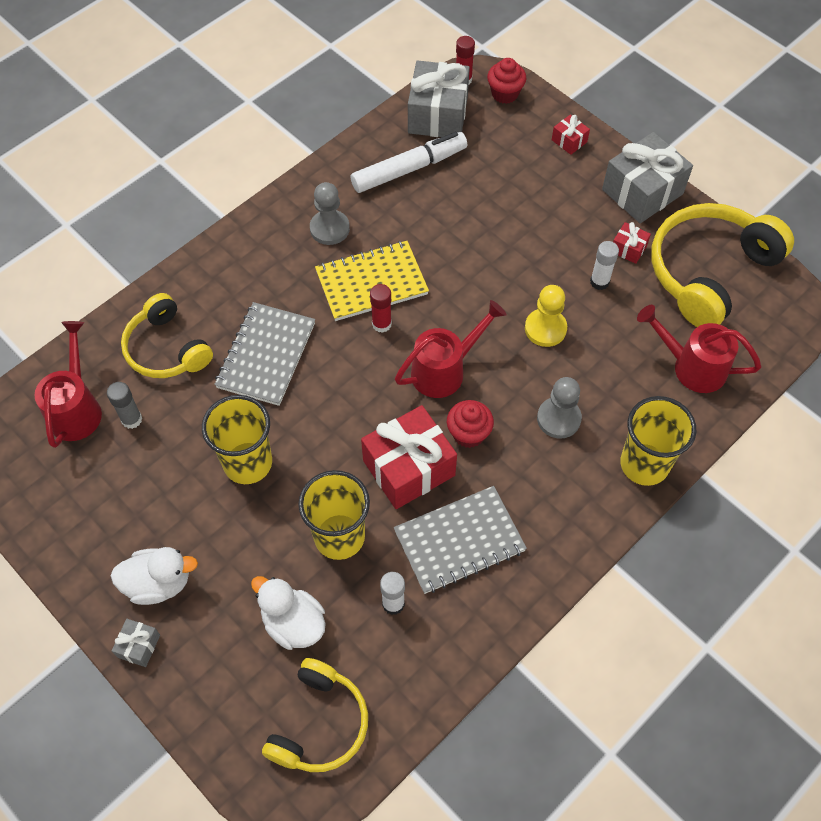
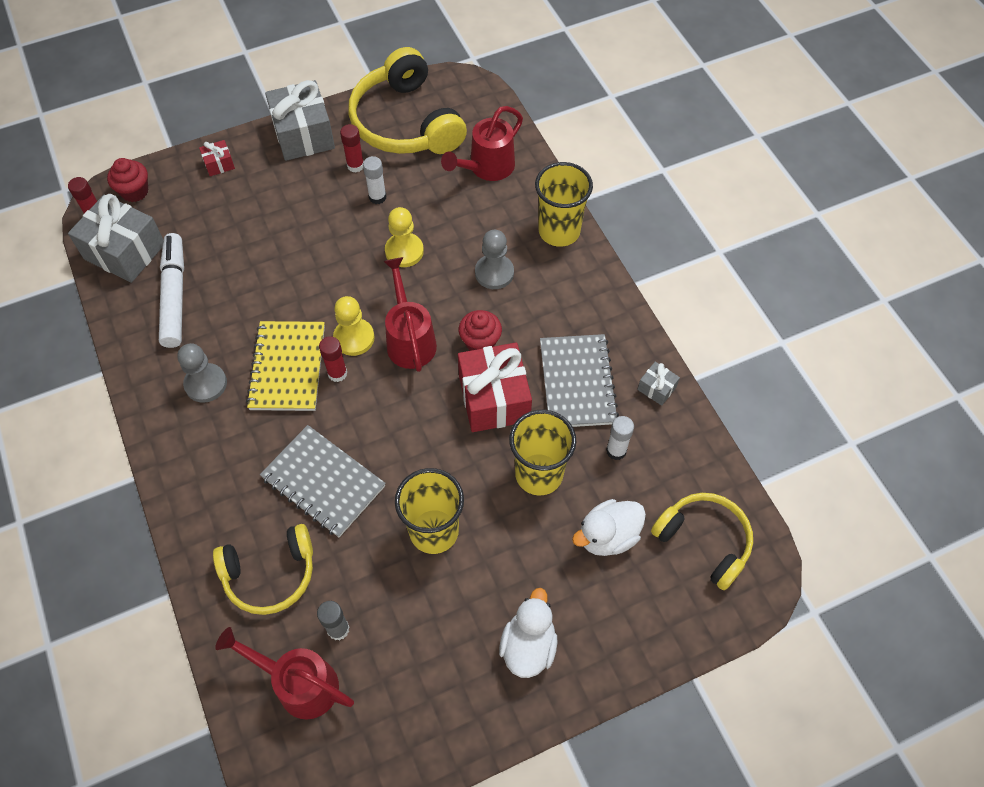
camera: 70 degrees left, 0 degrees up
grey gift [112,619,160,667] -> grey gift moved to [637,362,680,406]
red gift [613,222,651,264] -> red glue stick [340,124,364,173]
none -> yellow pawn [333,296,375,356]

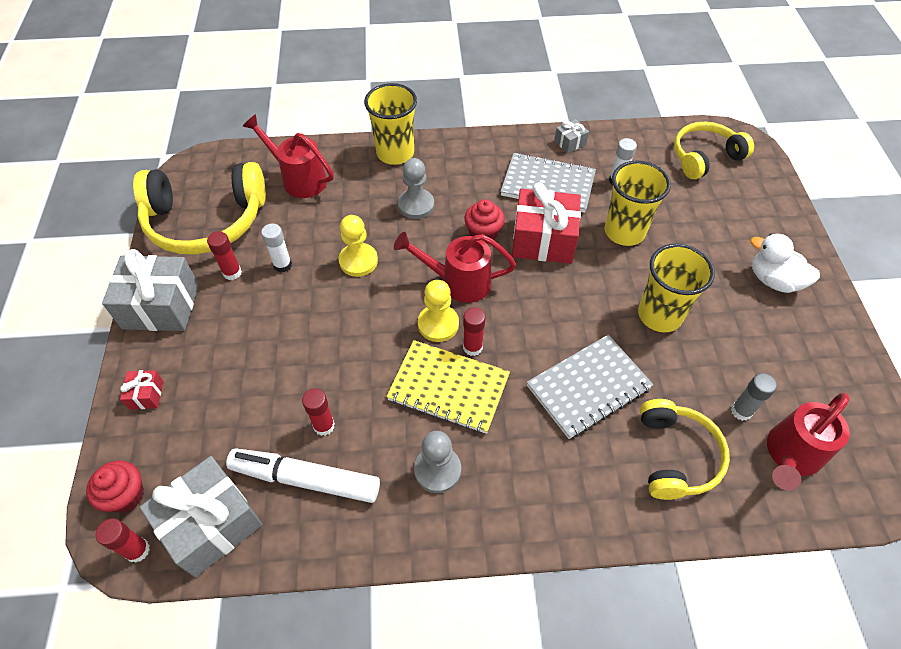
camera: 70 degrees left, 5 degrees down
red watering can [441,106,523,181] -> red watering can turned 150 degrees clockwise [242,114,334,198]
white duck [572,499,646,556] -> none
none -> red glue stick [302,388,335,436]

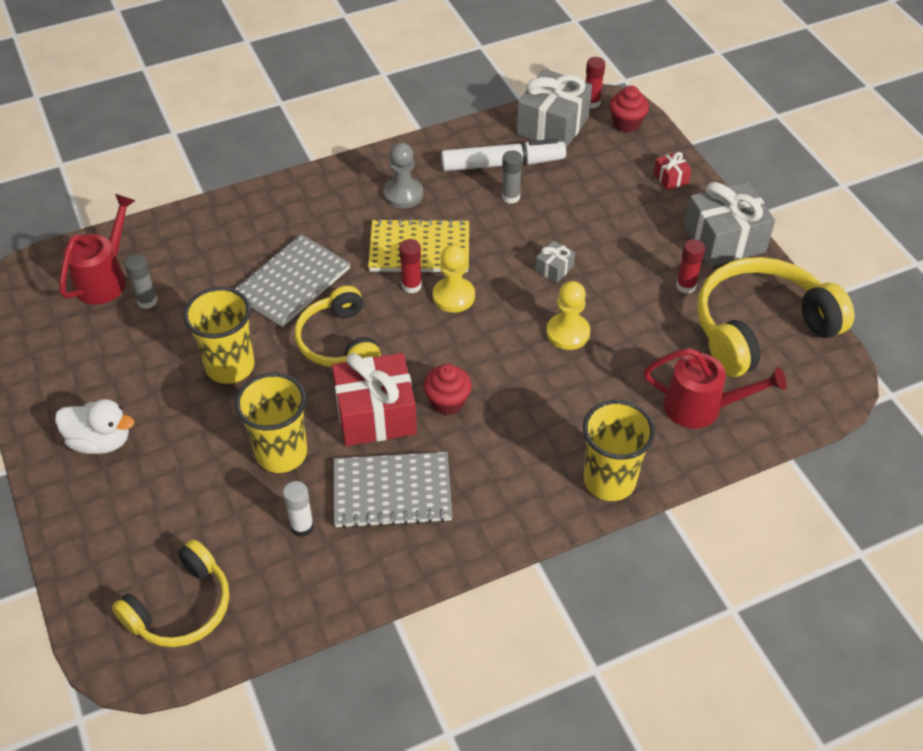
camera: 160 degrees right, 5 degrees down
white glue stick [261,223,292,273] -> none
red glue stick [302,388,335,436] -> grey glue stick [502,150,523,204]
red watering can [394,232,516,303] -> none
grey pawn [398,158,434,219] -> none
grey gift [554,119,589,153] -> grey gift moved to [535,240,575,283]
yellow headphones [640,399,730,500] -> yellow headphones moved to [295,286,381,367]

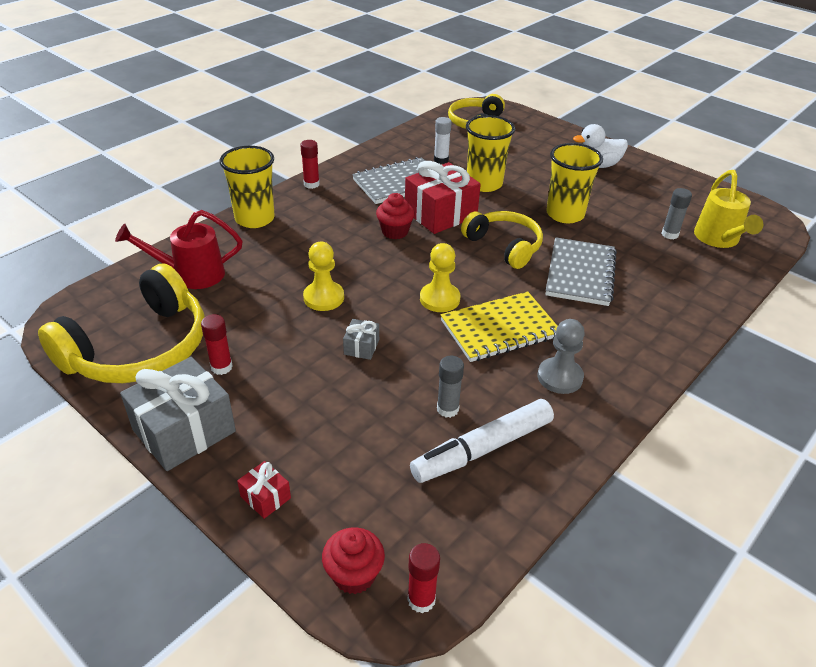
camera: 155 degrees right, 10 degrees down
red watering can [59,194,136,305] -> yellow watering can [694,170,763,248]
red glue stick [399,239,422,293] -> red glue stick moved to [300,140,320,189]
grey gift [516,69,592,148] -> none

